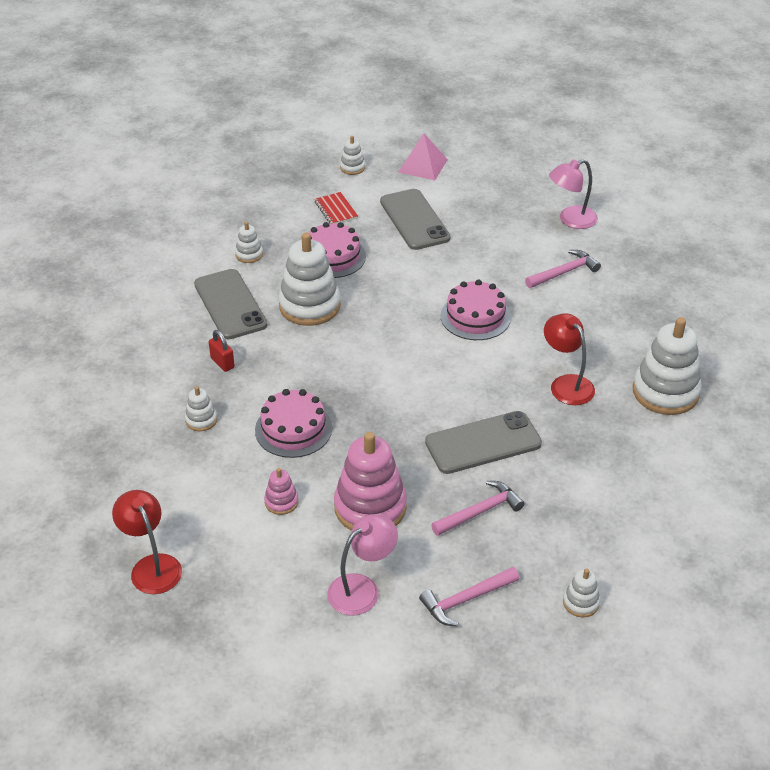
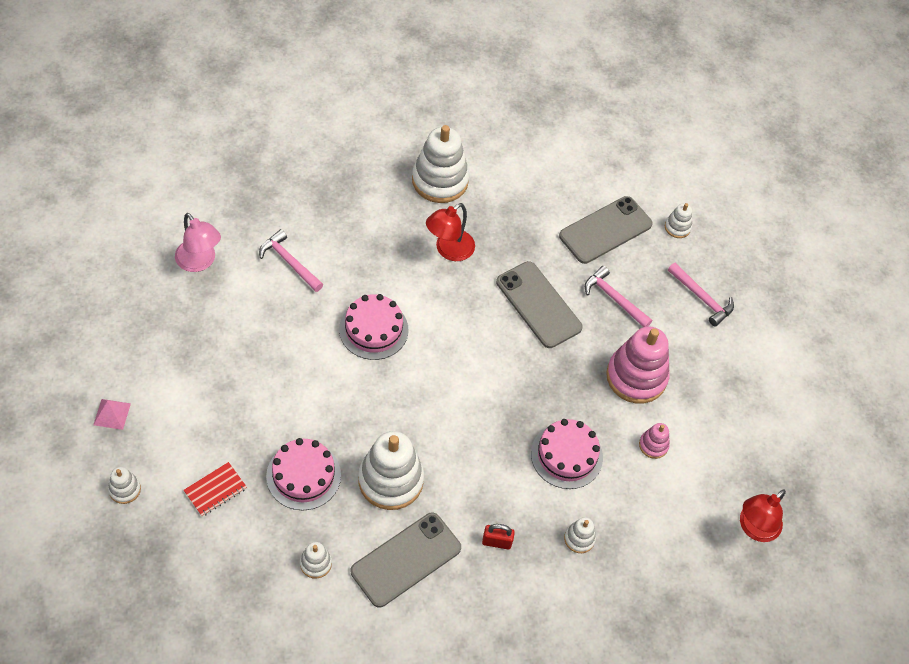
camera: 110 degrees left, 15 degrees up
red padlock [209,330,235,372] -> red padlock turned 60 degrees clockwise [482,524,515,550]
pink lamp [327,514,398,616] -> none
grey phone [380,189,451,250] -> grey phone moved to [559,196,653,264]
pink pyramid [398,133,448,180] -> pink pyramid [93,399,131,430], size x0.64

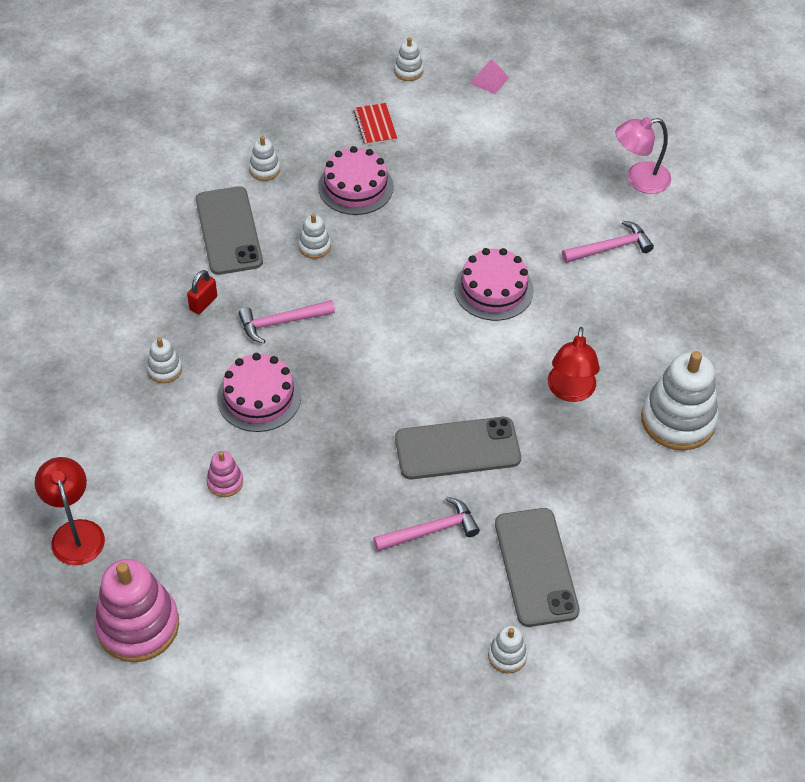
camera: 120 degrees right, 5 degrees down
white stacking toy [358,431,424,510] -> white stacking toy [298,213,331,259], size x0.47
red lamp [426,203,475,261] -> red lamp turned 150 degrees counterclockwise [548,327,600,402]
pink stacking toy [606,326,670,404] -> pink stacking toy moved to [94,559,179,662]
pink hammer [668,262,734,326] -> pink hammer moved to [238,300,335,343]

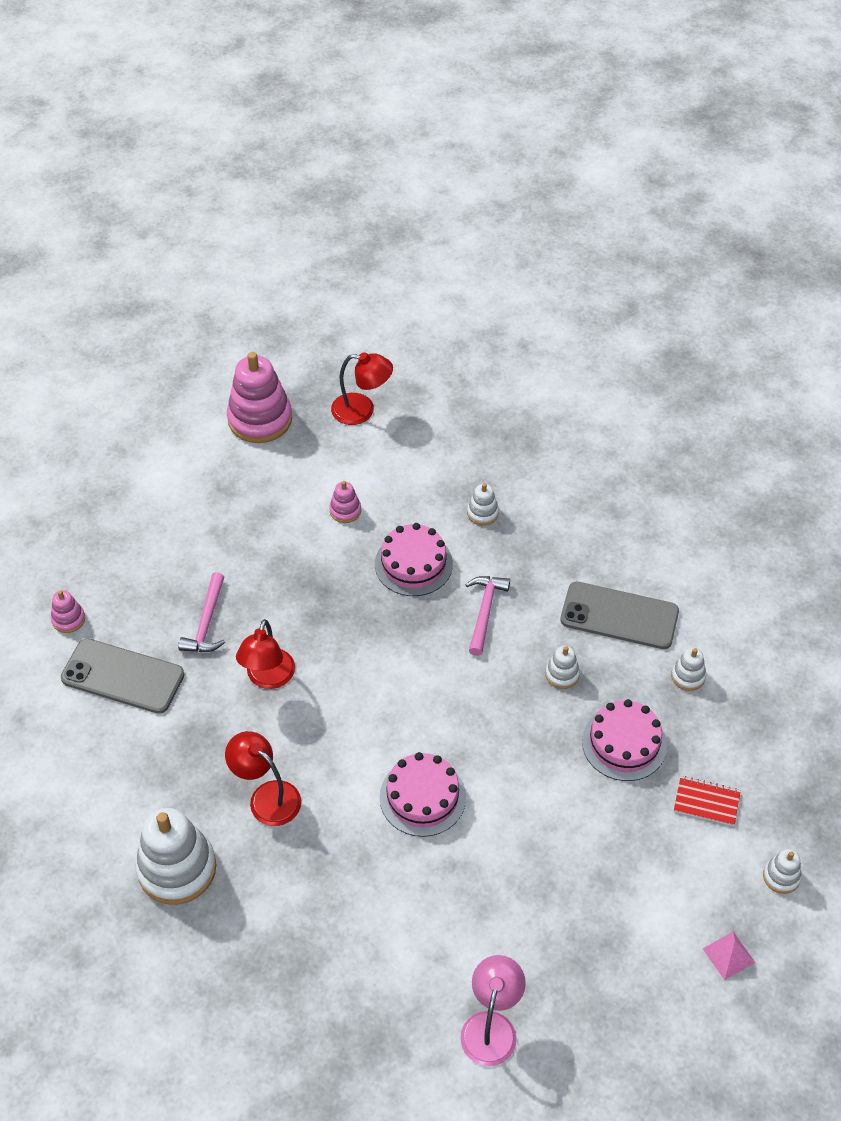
camera: 120 degrees right, 0 degrees up
red padlock [187,270,217,314] -> none
grey phone [395,417,521,479] -> red lamp [236,619,295,689]
white stacking toy [488,626,528,674] -> pink stacking toy [51,590,85,633]
pink hammer [562,221,654,263] -> none

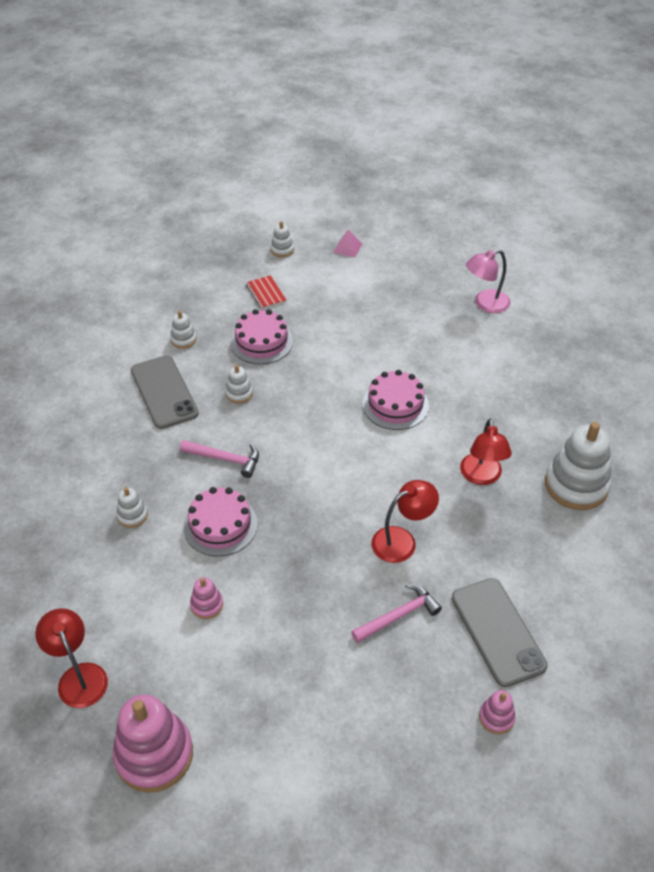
camera: 130 degrees left, 5 degrees down
pink hammer [465,576,510,656] -> pink hammer turned 135 degrees counterclockwise [180,440,259,478]

